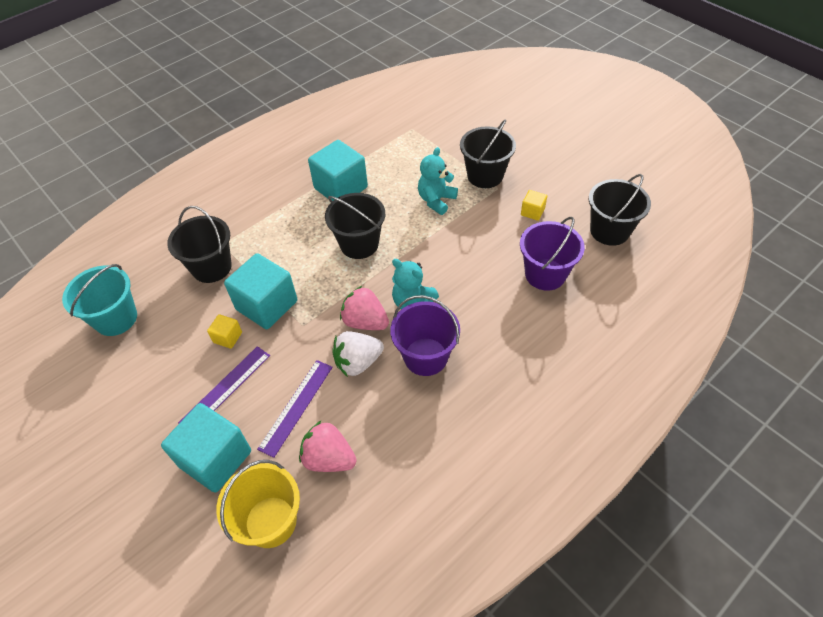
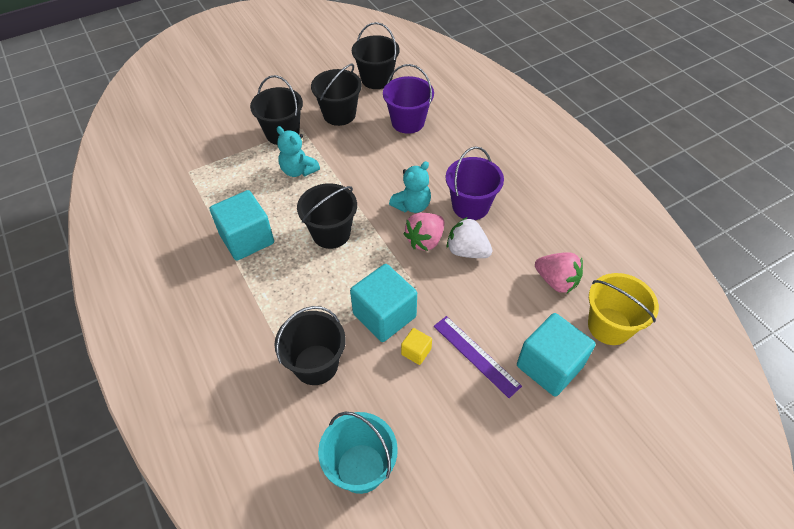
camera: 80 degrees left, 0 degrees up
purple ruler [257,360,333,458] -> none
pink strawberry [299,420,357,472] -> pink strawberry turned 90 degrees counterclockwise [535,252,583,294]
white strawberry [332,331,384,377] -> white strawberry turned 135 degrees clockwise [447,217,492,258]
yellow cube [521,190,547,221] -> black bucket [311,64,362,126]

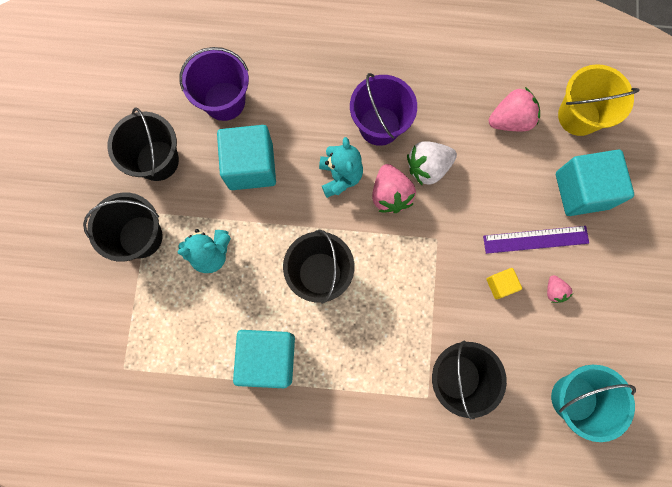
camera: 55 degrees left, 25 degrees up
turquoise cube [350,264,417,342] -> turquoise cube moved to [217,125,276,190]
black bucket [352,22,400,89] -> none
none -> pink strawberry [547,275,573,303]

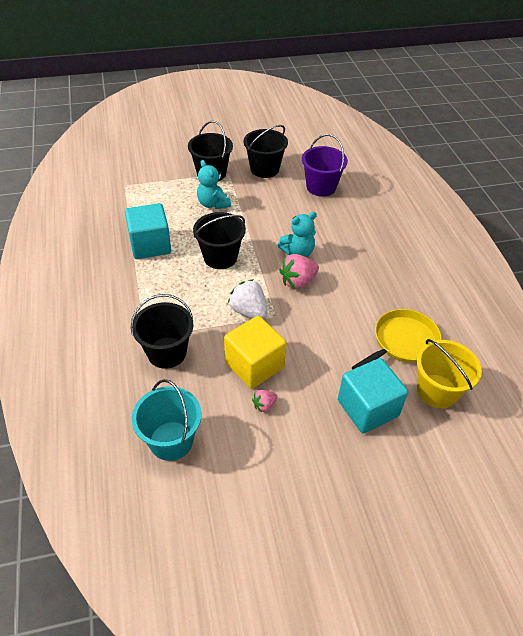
camera: 70 degrees right, 30 degrees down
turquoise cube [217,125,276,190] -> none
purple bucket [350,73,417,146] -> none
white strawberry [407,141,457,186] -> white strawberry moved to [228,279,267,319]
purple ruler [483,226,589,254] -> none
yellow cube [486,268,522,299] -> yellow cube [224,316,287,389], size x2.14
pink strawberry [489,87,540,131] -> yellow pan [352,309,442,369]

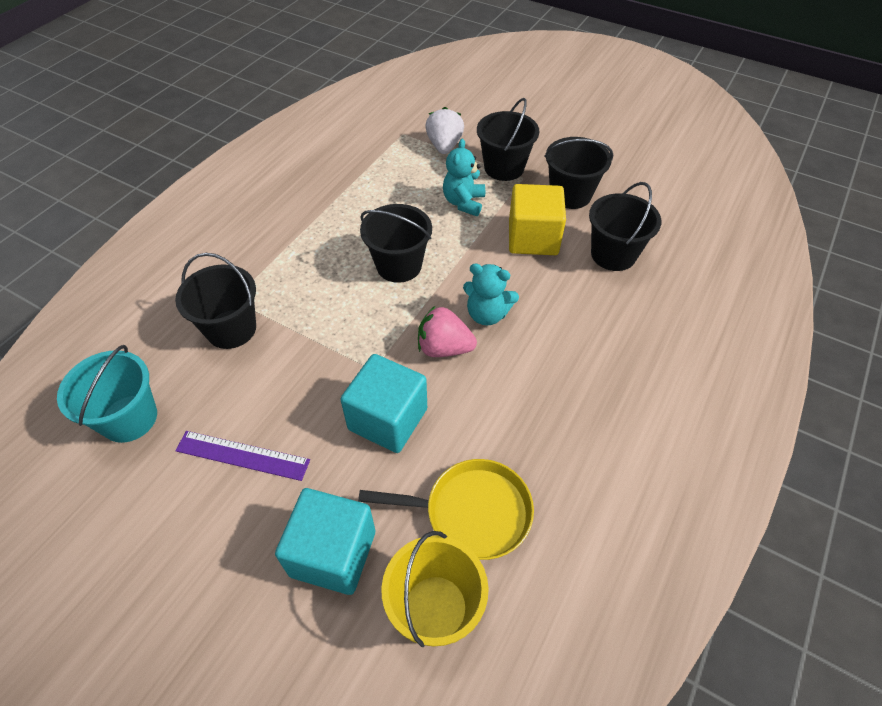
camera: 45 degrees right, 5 degrees up
turquoise cube [125,203,171,259] -> turquoise cube moved to [340,354,427,453]
yellow cube [224,316,287,389] -> yellow cube moved to [509,184,566,255]
white strawberry [228,279,267,319] -> white strawberry moved to [425,107,464,154]
pink strawberry [252,390,278,412] -> purple ruler [175,431,310,481]
purple bucket [302,134,348,197] -> black bucket [589,182,661,271]

